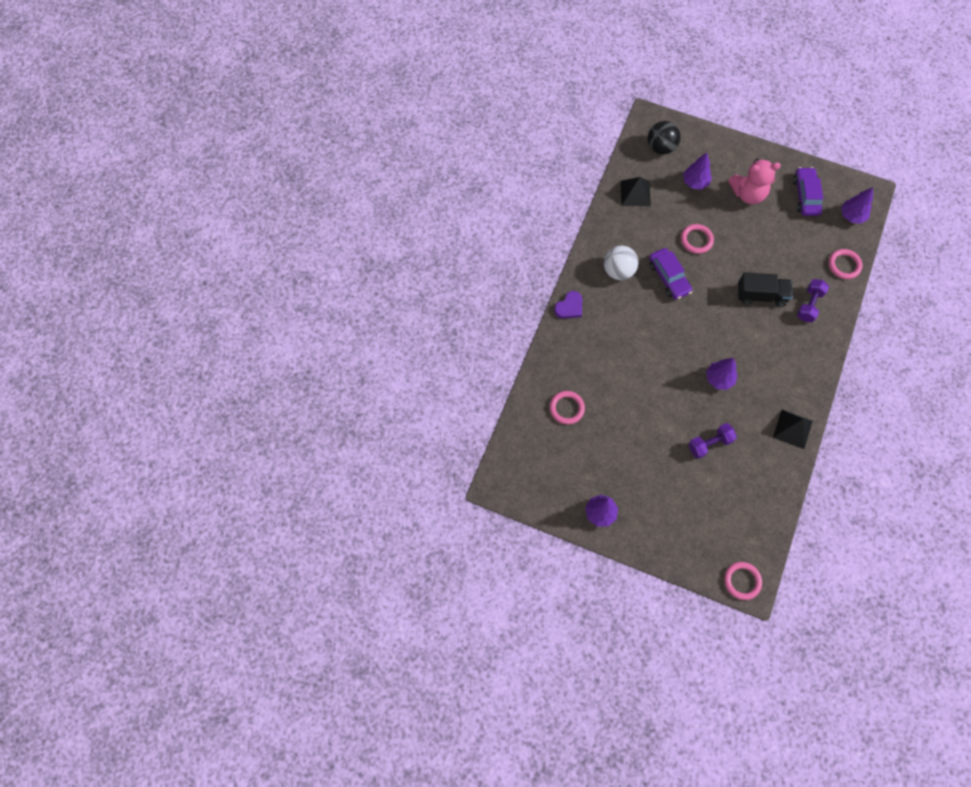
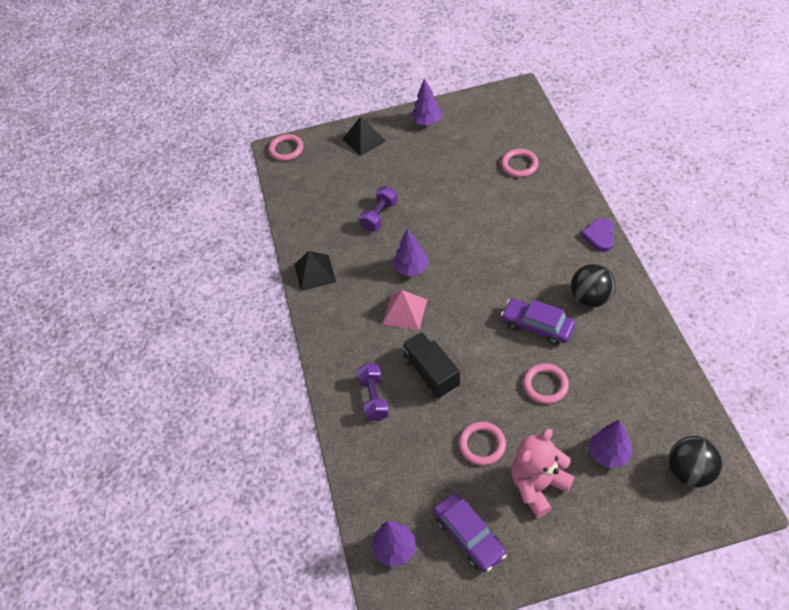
camera: 150 degrees right, 15 degrees down
white ball [604,246,638,280] -> black ball [571,264,616,307]
black pyramid [620,177,651,206] -> black pyramid moved to [343,116,386,156]
black truck [738,272,793,307] -> black truck turned 90 degrees clockwise [402,332,460,398]
pink ring [829,249,862,279] -> pink ring moved to [459,422,506,465]
none -> pink pyramid [383,290,427,330]

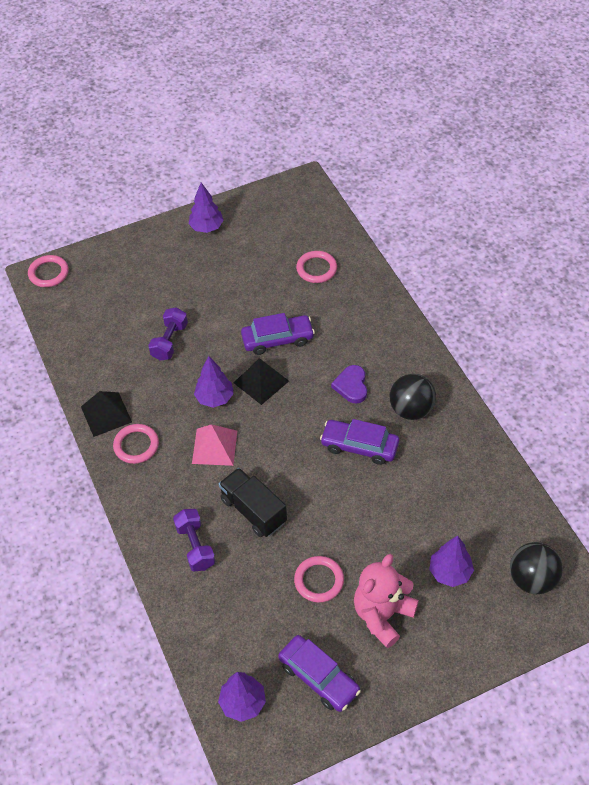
camera: 15 degrees left, 0 degrees up
black pyramid [343,116,386,156] -> black pyramid moved to [234,358,289,405]
pink ring [523,363,569,404] -> pink ring moved to [113,424,159,464]
purple heart [581,218,614,252] -> purple heart moved to [331,365,367,404]
none -> purple car [241,313,315,355]

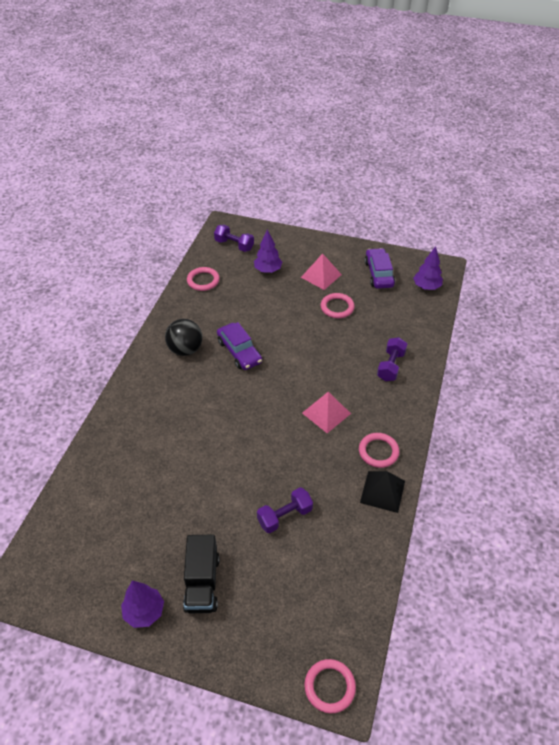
camera: 140 degrees left, 5 degrees down
purple tree [194,356,234,408] -> none
black truck [219,468,287,537] -> black truck moved to [183,535,220,613]
black pyramid [234,358,289,405] -> none
purple car [241,313,315,355] -> none
pink ring [296,251,337,283] -> pink ring moved to [187,267,220,291]
purple heart [331,365,367,404] -> none
pink teddy bear [354,554,419,648] -> pink pyramid [301,253,342,290]
black ball [510,542,563,594] -> purple dumbbell [214,224,254,252]

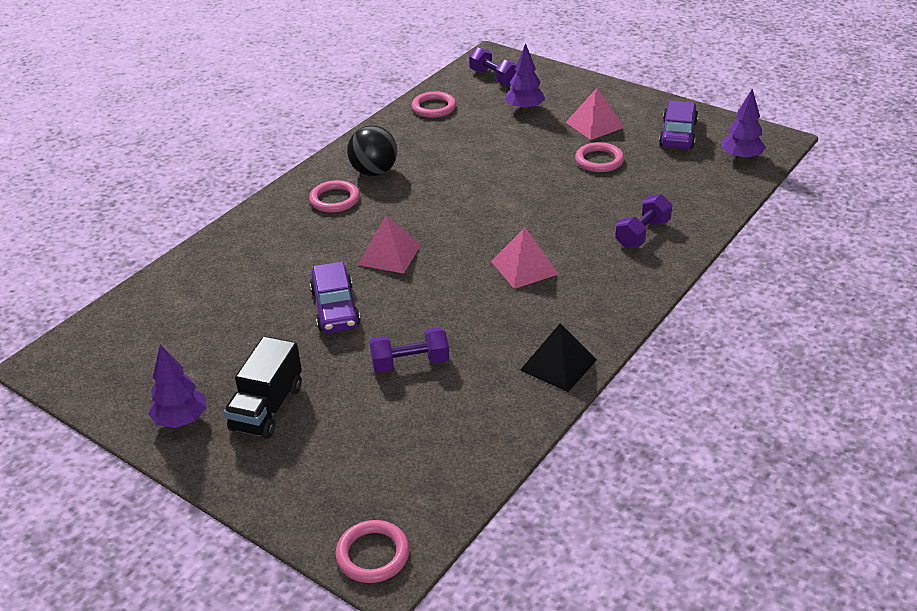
camera: 20 degrees right, 10 degrees down
purple car [217,322,262,370] -> purple car moved to [310,261,360,333]
pink ring [359,433,400,468] -> pink ring moved to [309,180,360,213]
none -> pink pyramid [358,215,421,273]

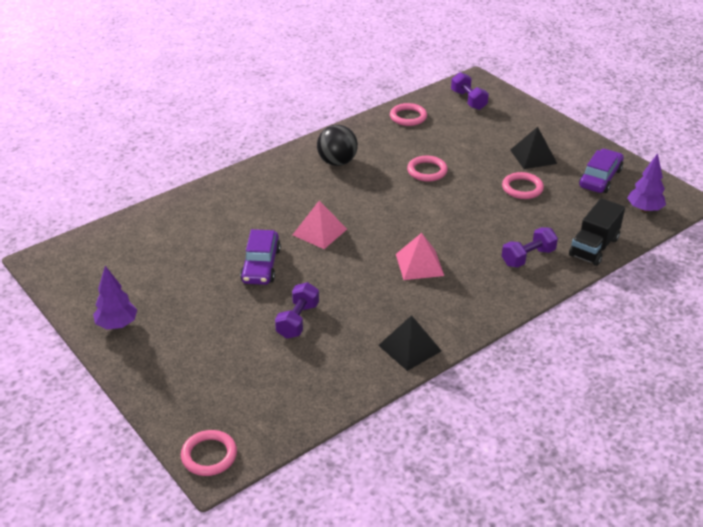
camera: 15 degrees right, 0 degrees up
black truck [224,336,302,439] -> black truck moved to [569,198,625,266]
pink ring [309,180,360,213] -> pink ring moved to [407,156,448,182]
purple dumbbell [369,327,449,373] -> purple dumbbell turned 75 degrees counterclockwise [275,282,319,339]
purple tree [505,43,545,112] -> none
pink pyramid [566,88,624,140] -> black pyramid [510,127,557,169]

